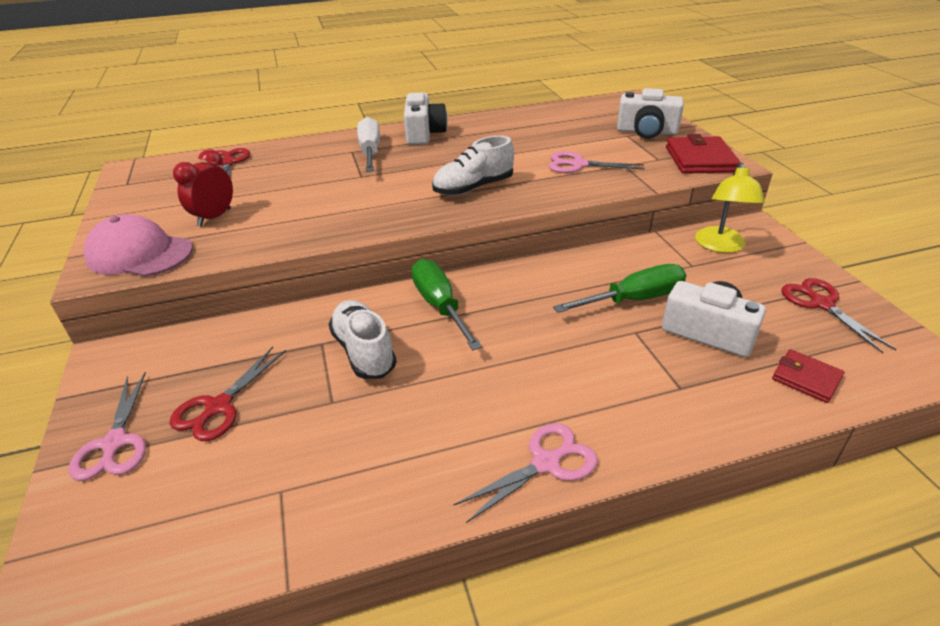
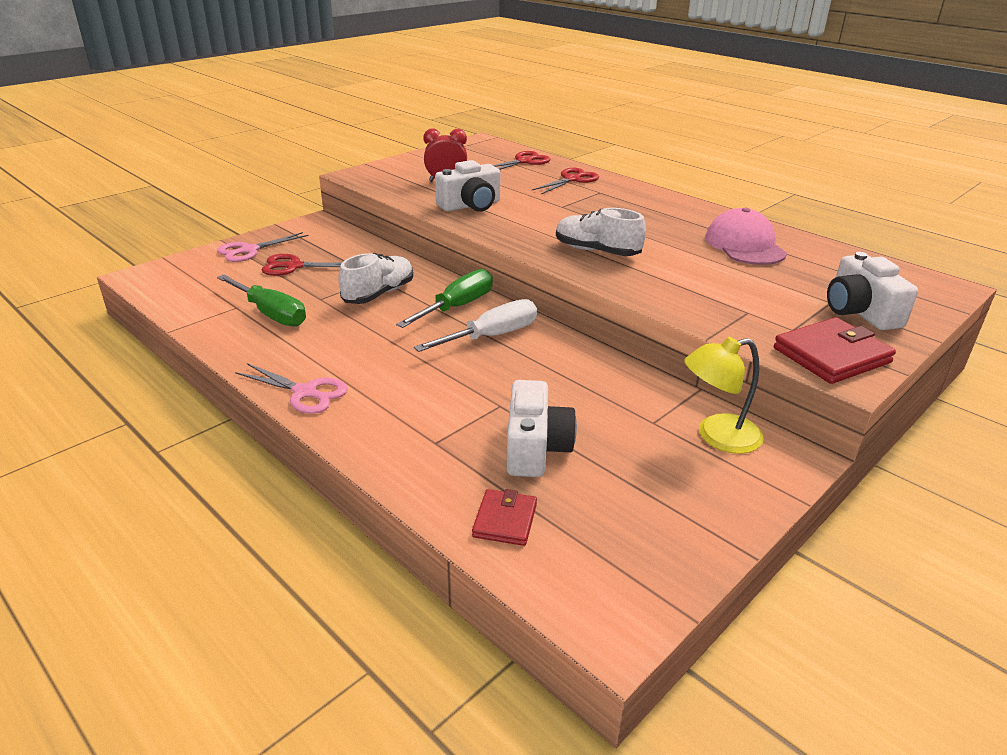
camera: 60 degrees right, 5 degrees down
pink cap [83,214,193,277] -> pink cap moved to [705,208,787,265]
white screwdriver [357,117,380,172] -> white screwdriver moved to [414,299,537,352]
white camera [404,93,447,145] -> white camera moved to [435,160,501,212]
pink scissors [549,151,645,173] -> none
green screwdriver [553,264,686,313] -> green screwdriver moved to [217,274,306,327]
red scissors [782,278,897,353] -> red scissors moved to [532,168,599,194]

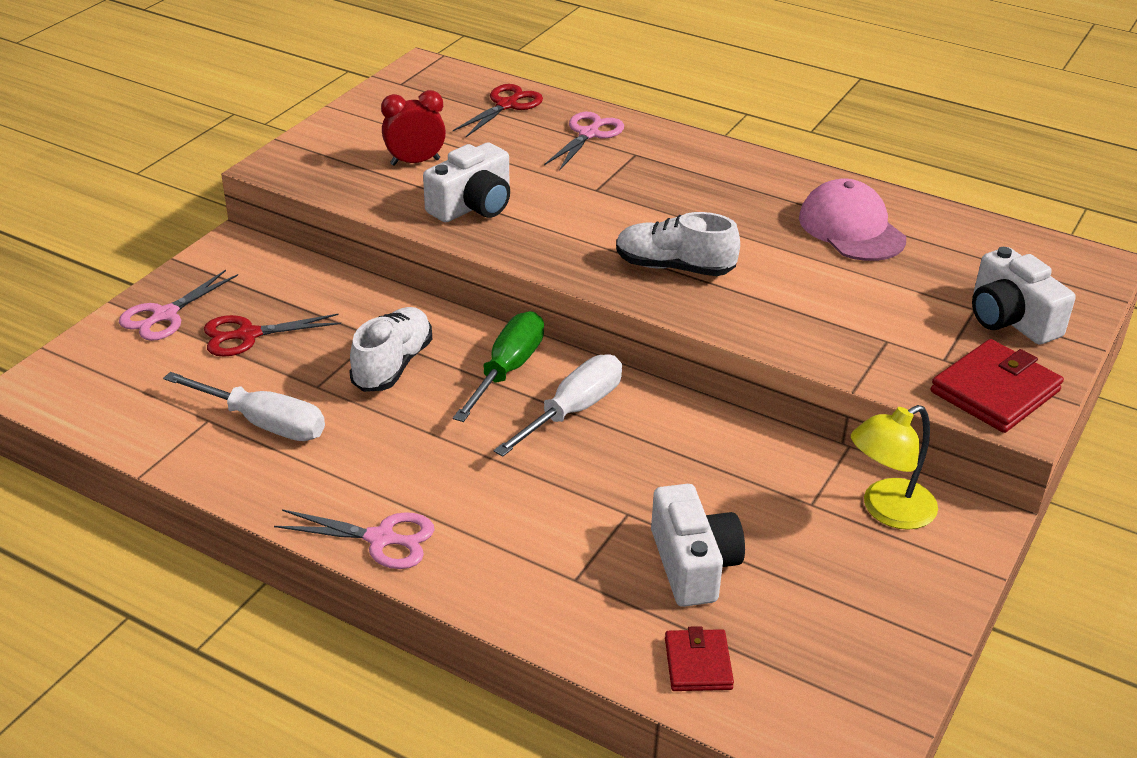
camera: 15 degrees left, 5 degrees up
green screwdriver [217,274,306,327] -> white screwdriver [163,372,325,441]
red scissors [532,168,599,194] -> pink scissors [544,112,624,171]

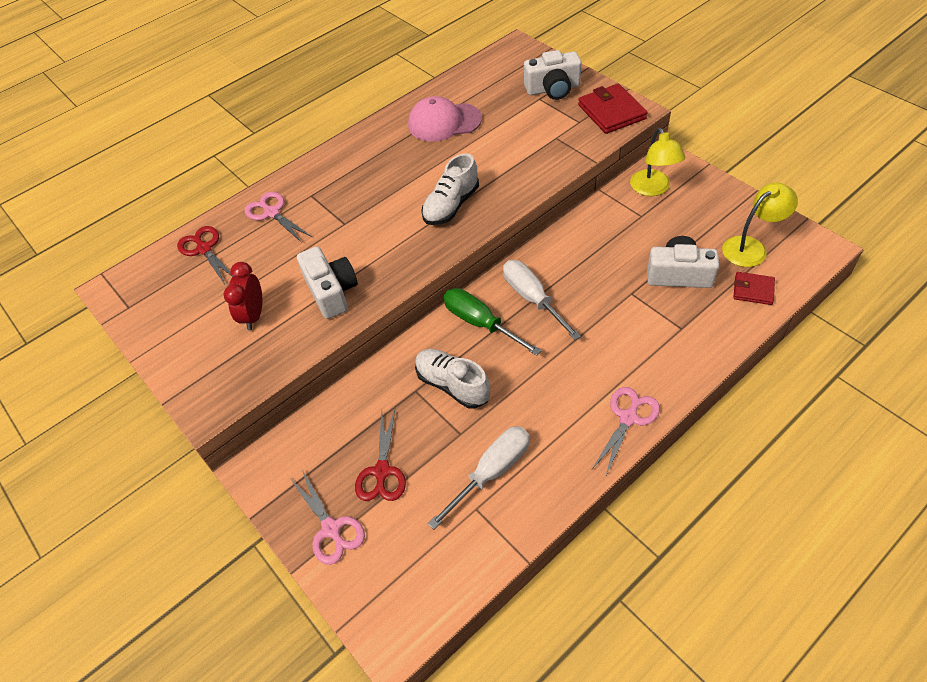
camera: 65 degrees left, 15 degrees up
none -> yellow lamp [722,183,798,267]

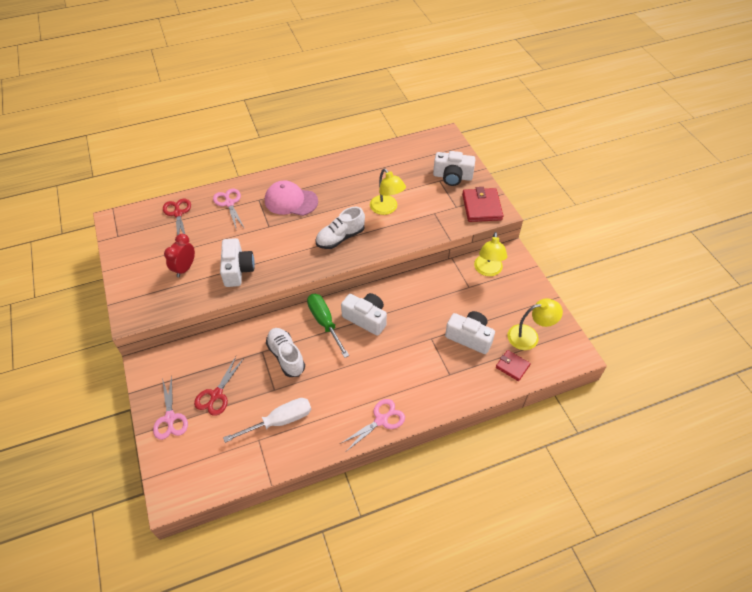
camera: 15 degrees right, 0 degrees up
pink cap [408,96,482,142] -> pink cap moved to [265,180,318,216]
white screwdriver [503,260,581,340] -> white camera [341,293,387,336]
none -> yellow lamp [370,168,406,215]

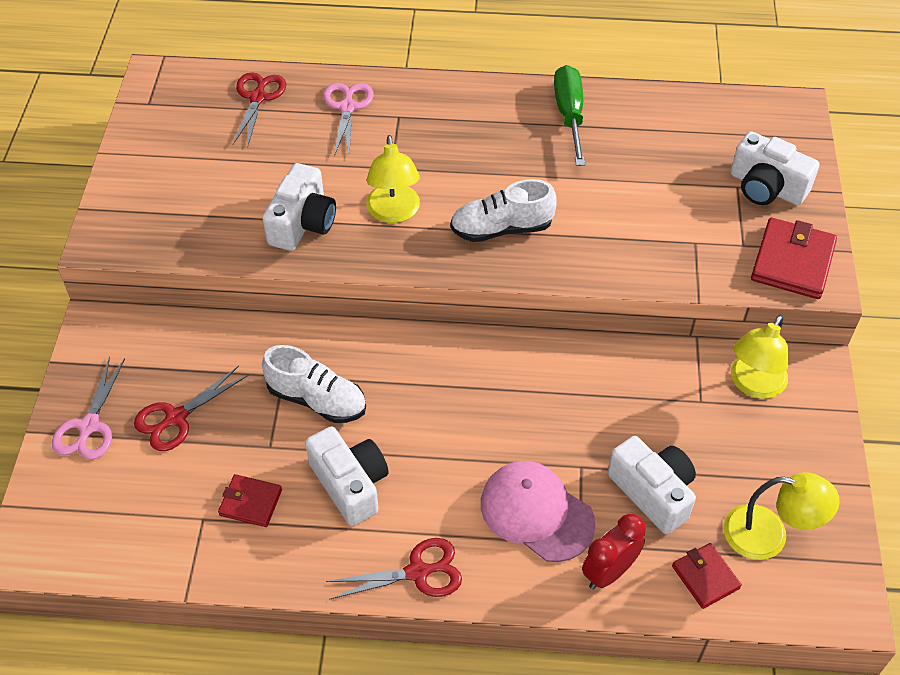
camera: 25 degrees right, 0 degrees up
red clock [164,234,195,277] -> red clock moved to [582,513,646,589]
white screwdriver [223,398,311,443] -> red wallet [218,474,282,527]
pink cap [265,180,318,216] -> pink cap moved to [481,461,595,562]
white shoe [266,328,305,377] -> white shoe turned 120 degrees clockwise [262,345,366,423]
green screwdriver [307,294,349,358] -> green screwdriver moved to [554,65,585,166]
pink scissors [340,399,405,451] -> red scissors [326,538,462,600]
white camera [341,293,387,336] -> white camera moved to [305,426,389,526]
yellow lamp [370,168,406,215] -> yellow lamp moved to [366,135,420,223]

